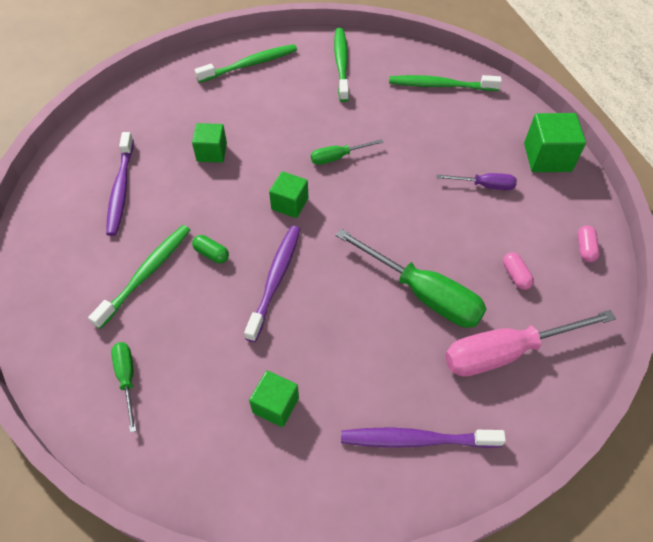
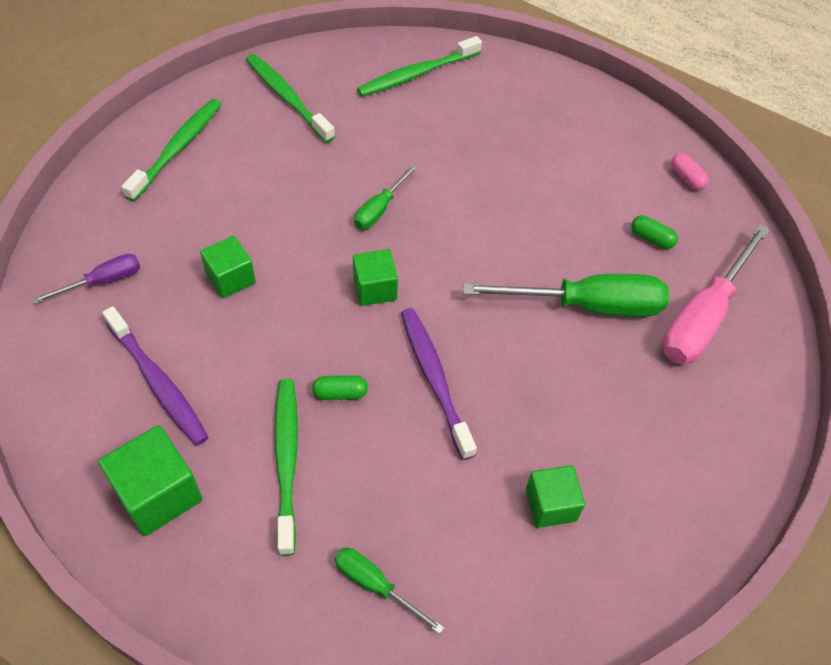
camera: 40 degrees left, 0 degrees up
purple toothbrush [341,427,506,448] -> none
purple screwdriver [437,173,517,190] -> purple screwdriver moved to [33,254,140,304]
pink capsule [503,252,534,290] -> green capsule [631,215,678,249]
green cube [524,113,586,172] -> green cube moved to [98,425,202,536]

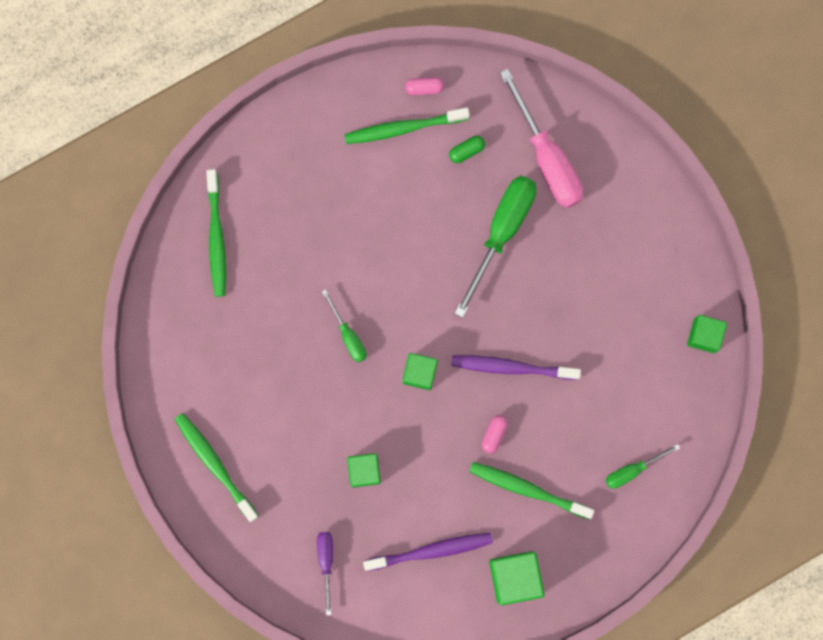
camera: 60 degrees left, 25 degrees up
green toothbrush [246,54,335,143] -> green toothbrush moved to [344,107,470,144]
green capsule [312,375,368,400] -> pink capsule [482,415,508,453]
green cube [525,465,585,528] -> green cube moved to [687,315,727,353]

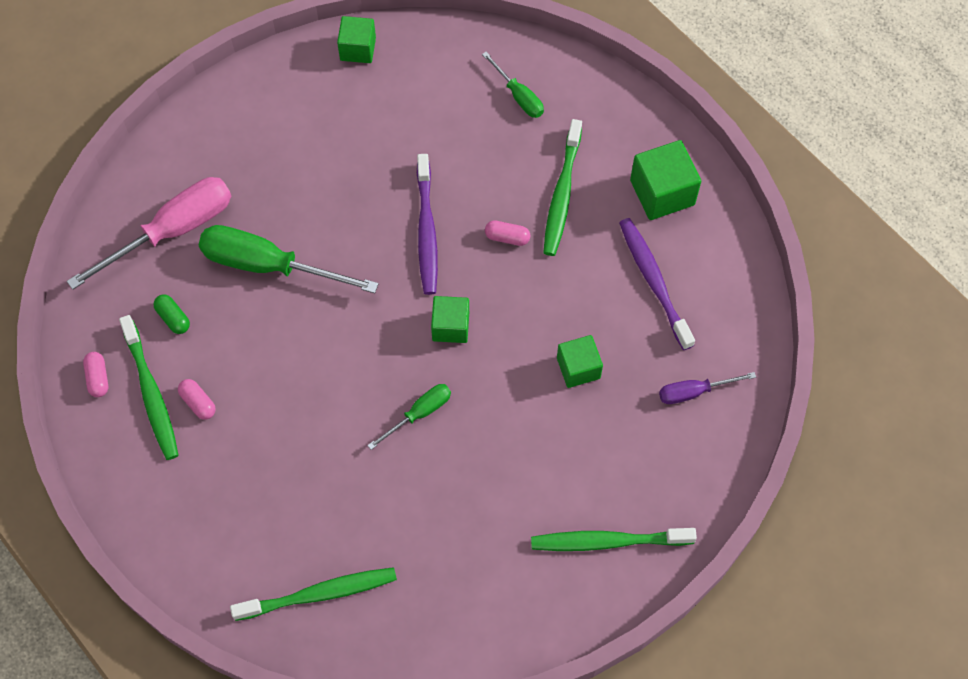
camera: 100 degrees left, 15 degrees down
green toothbrush [175,413,259,522] -> green toothbrush turned 45 degrees clockwise [531,528,697,551]
none -> pink capsule [178,379,216,420]

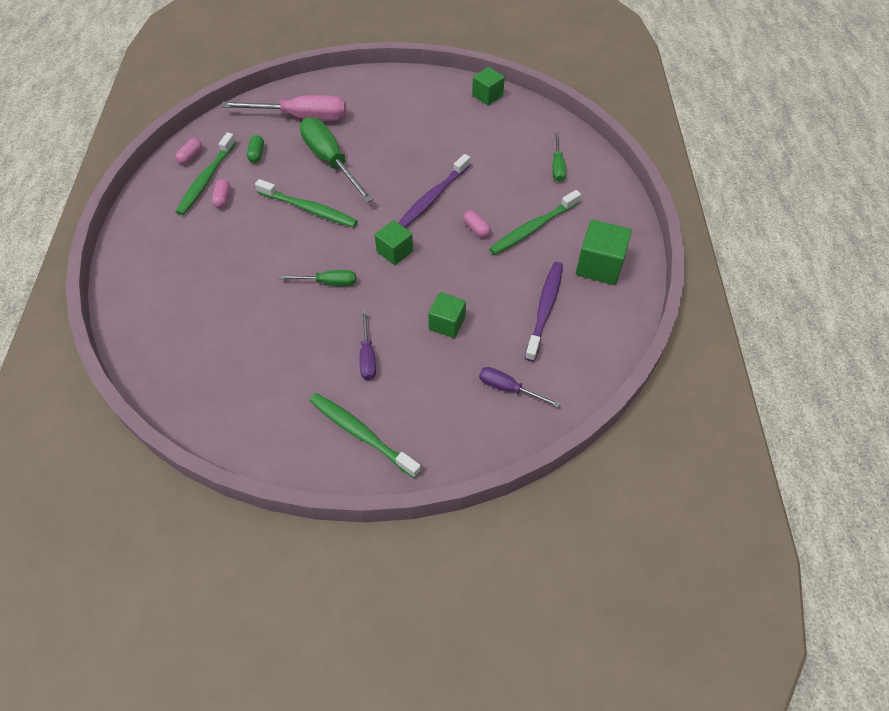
camera: 40 degrees right, 10 degrees down
green toothbrush [230,567,397,621] -> green toothbrush moved to [255,179,358,227]
none -> purple screwdriver [360,310,376,380]

